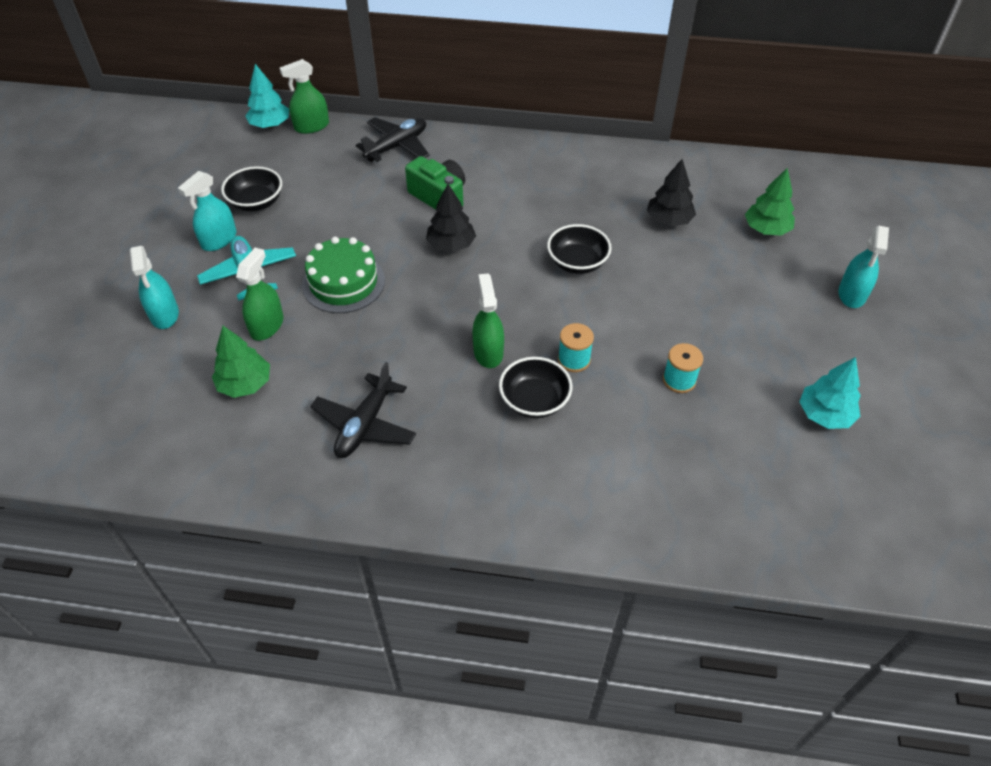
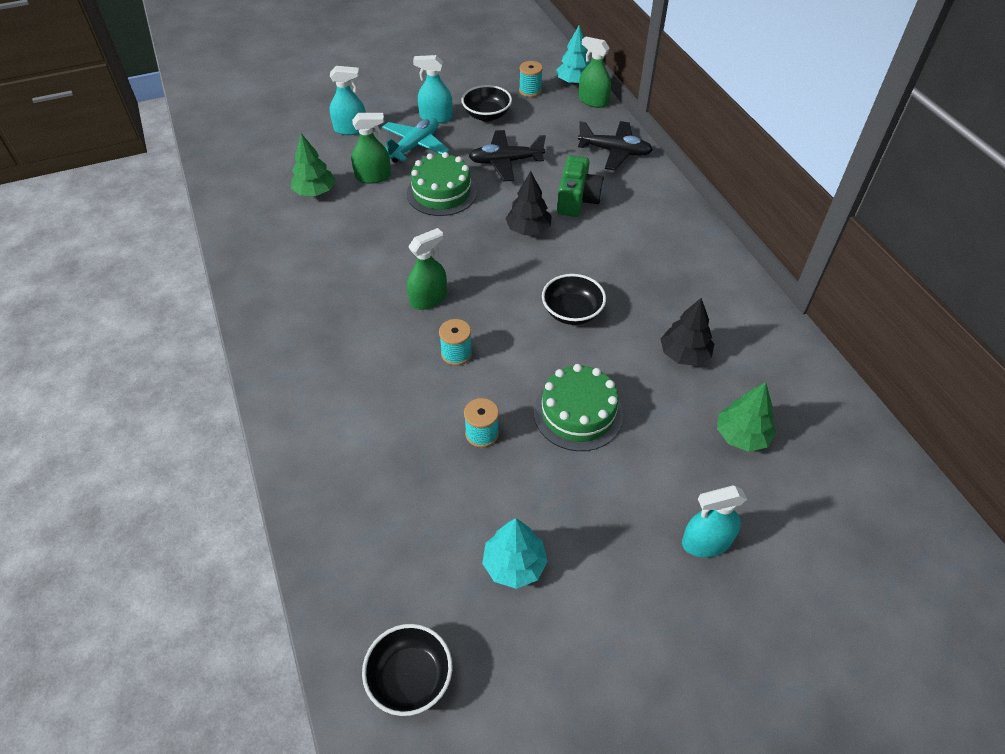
camera: 60 degrees right, 0 degrees up
turquoise spray bottle [130,246,179,329] -> turquoise spray bottle turned 135 degrees counterclockwise [330,66,366,135]
black plane [310,362,416,458] -> black plane moved to [469,130,546,181]
black bowl [499,357,573,418] -> black bowl moved to [362,624,452,716]
none -> turquoise spool [519,61,543,97]
none -> green cake [534,364,623,451]

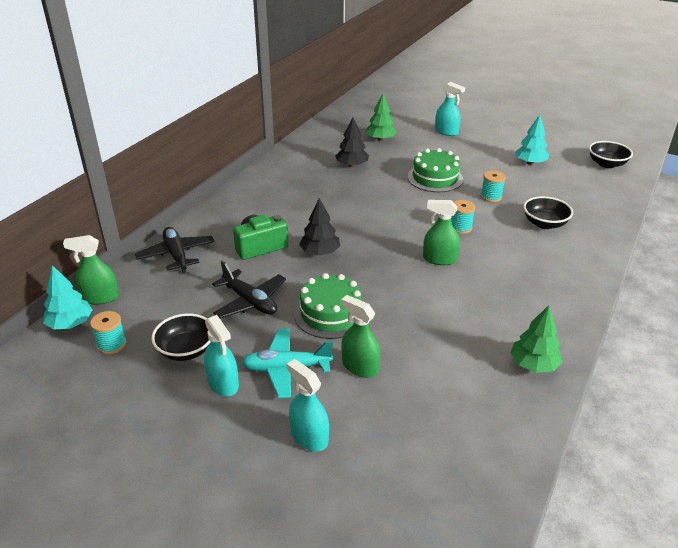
camera: 130 degrees left, 15 degrees down
green tree [291,133,336,196] -> green tree moved to [511,305,563,373]
black bowl [542,274,606,325] -> black bowl moved to [523,196,573,229]
green spray bottle [579,36,611,108] -> green spray bottle turned 90 degrees clockwise [63,235,119,305]

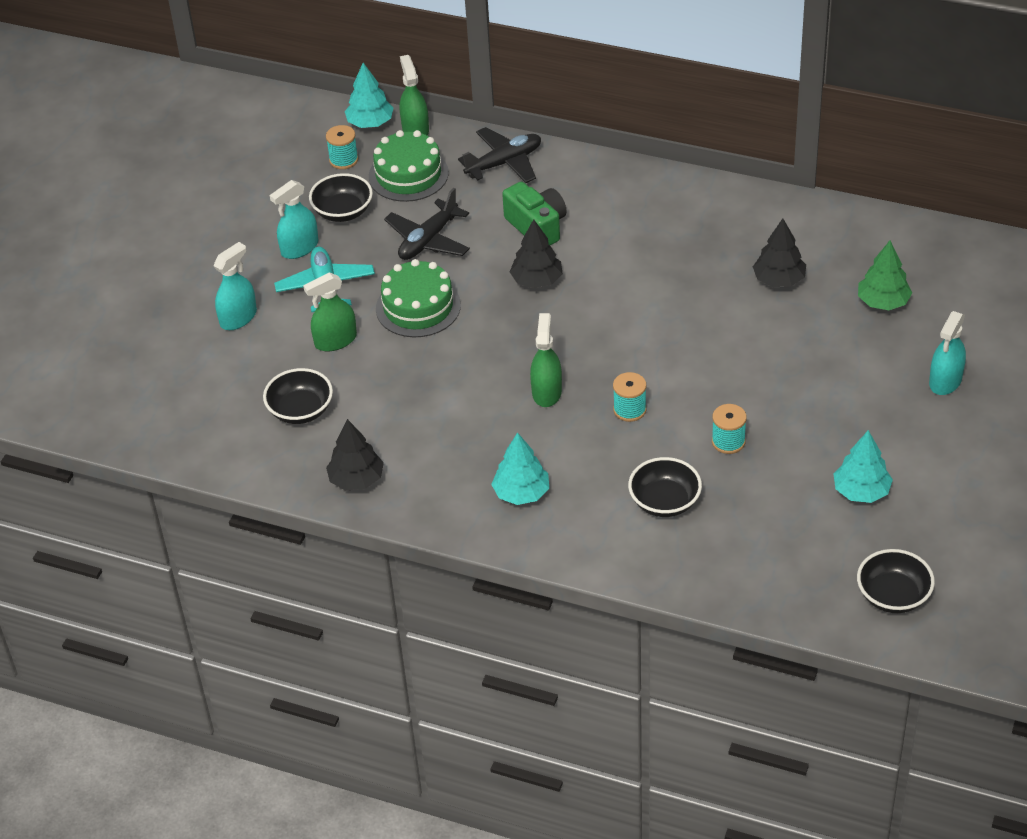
camera: 85 degrees right, 10 degrees up
green spray bottle [341,295,380,378] -> green spray bottle turned 150 degrees counterclockwise [303,272,357,351]
green cake [408,148,463,192] -> green cake moved to [369,130,449,202]
green tree [511,305,563,373] -> black tree [326,419,384,491]
none -> black bowl [263,368,333,424]
none -> turquoise tree [491,432,549,505]

